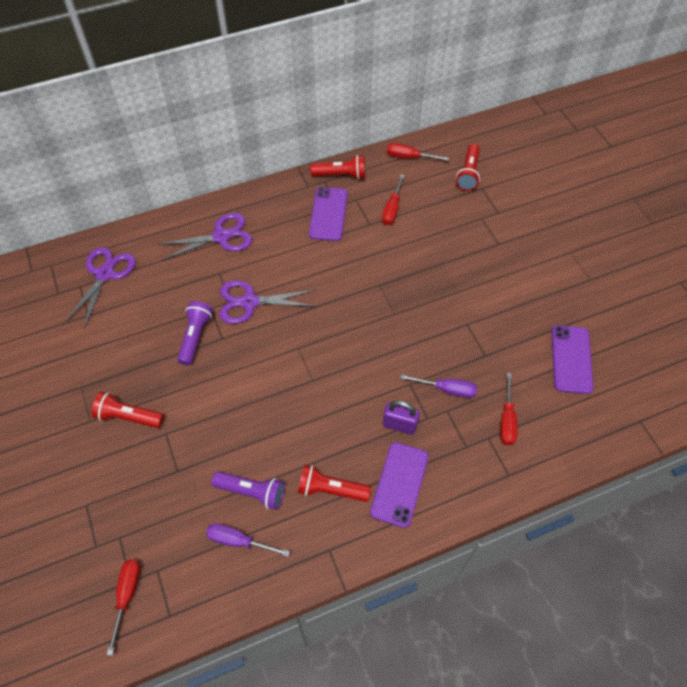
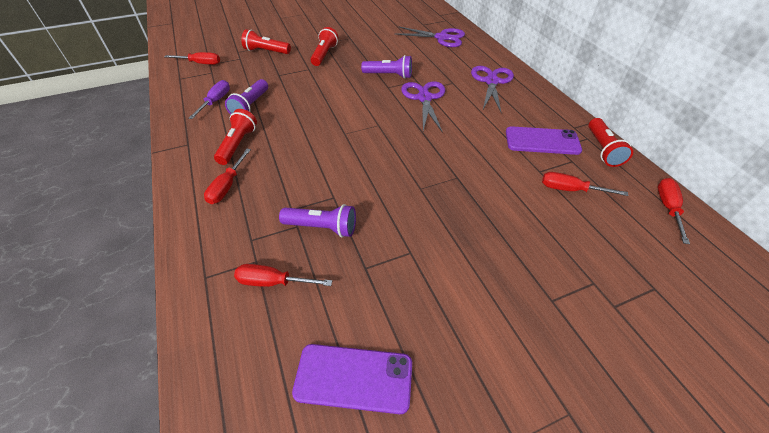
camera: 90 degrees right, 10 degrees down
purple scissors [157,213,253,260] -> purple scissors turned 150 degrees counterclockwise [471,66,514,113]
purple phone [370,442,429,528] -> red screwdriver [204,149,251,204]
purple padlock [383,400,420,435] -> none
purple screwdriver [400,375,477,398] -> purple flashlight [279,204,356,237]
red flashlight [456,144,480,191] -> red flashlight moved to [241,29,291,54]

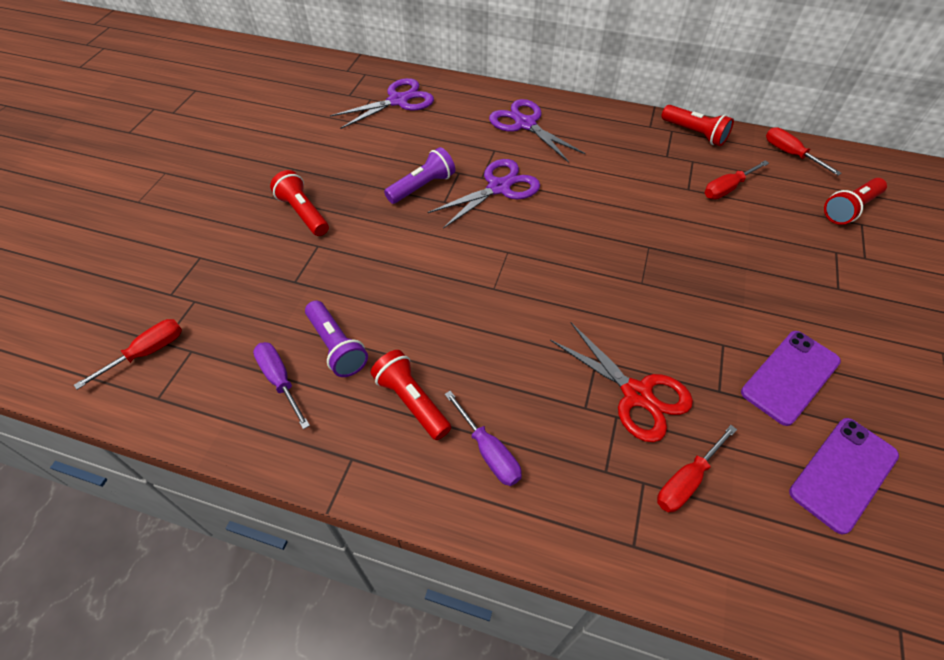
camera: 50 degrees left, 5 degrees up
red screwdriver [204,149,251,204] -> purple screwdriver [445,391,522,486]
red flashlight [241,29,291,54] -> red flashlight moved to [824,178,887,225]
purple flashlight [279,204,356,237] -> red scissors [550,322,693,442]
purple scissors [401,81,445,133] -> purple scissors turned 105 degrees clockwise [427,159,540,229]
purple phone [506,126,582,155] -> purple phone moved to [741,331,841,426]

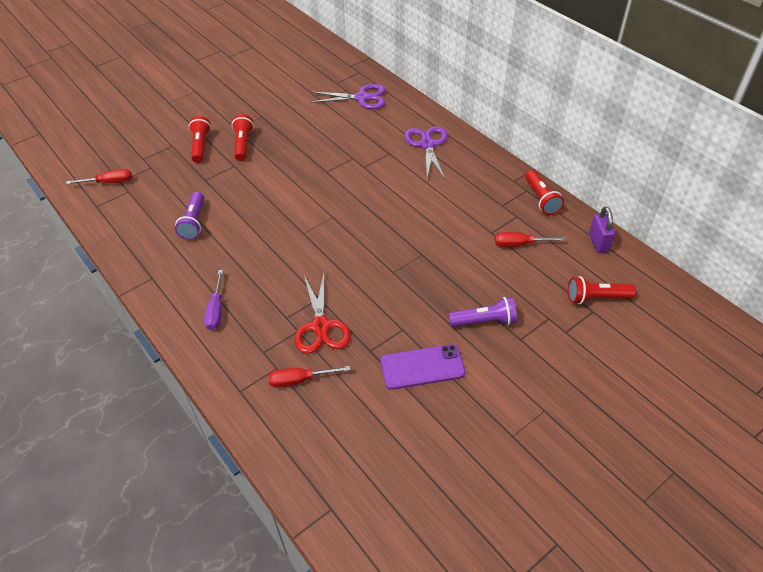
camera: 35 degrees right, 5 degrees down
purple screwdriver [253,342,310,429] -> none
red flashlight [371,350,451,440] -> red flashlight moved to [188,116,211,163]
purple flashlight [384,147,455,204] -> purple flashlight moved to [449,297,517,327]
purple scissors [427,159,540,229] -> none
red screwdriver [766,127,841,176] -> purple padlock [589,207,615,253]
purple phone [789,418,899,535] -> none

